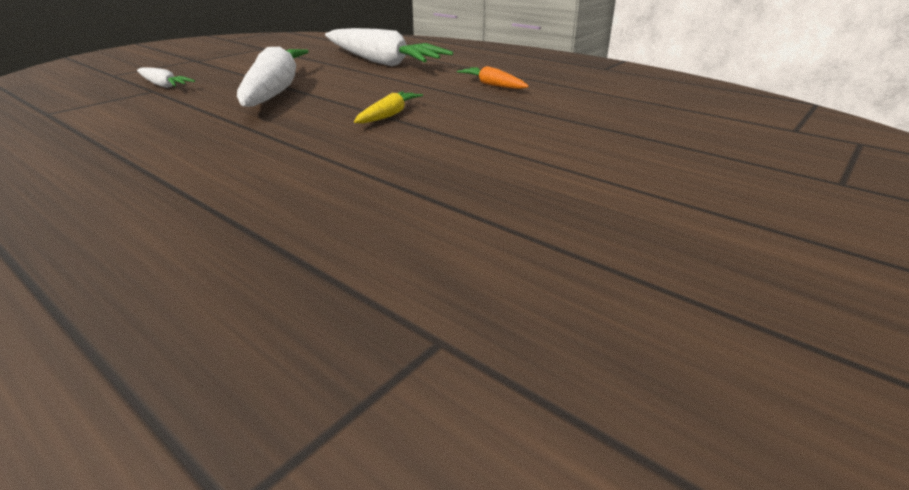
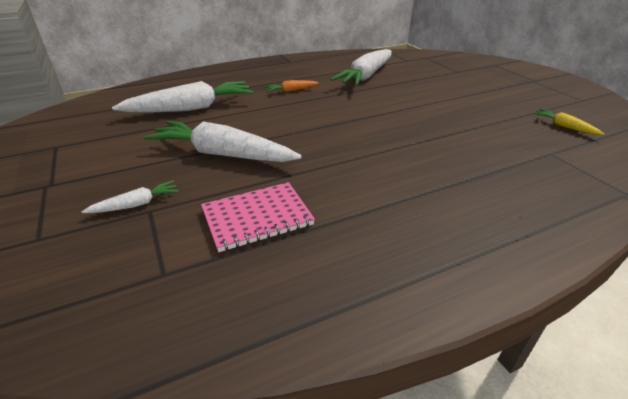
camera: 65 degrees left, 5 degrees up
yellow carrot [354,91,423,123] -> yellow carrot moved to [533,109,604,135]
none -> pink notebook [201,182,315,252]
none -> white carrot [330,49,392,86]

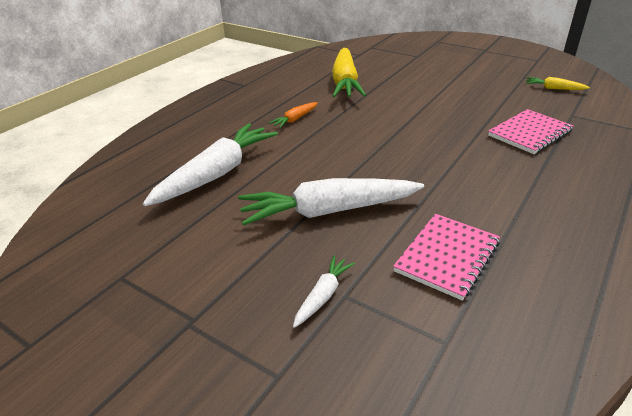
camera: 30 degrees left, 0 degrees up
white carrot [330,49,392,86] -> yellow carrot [332,48,366,97]
none -> pink notebook [488,109,573,154]

